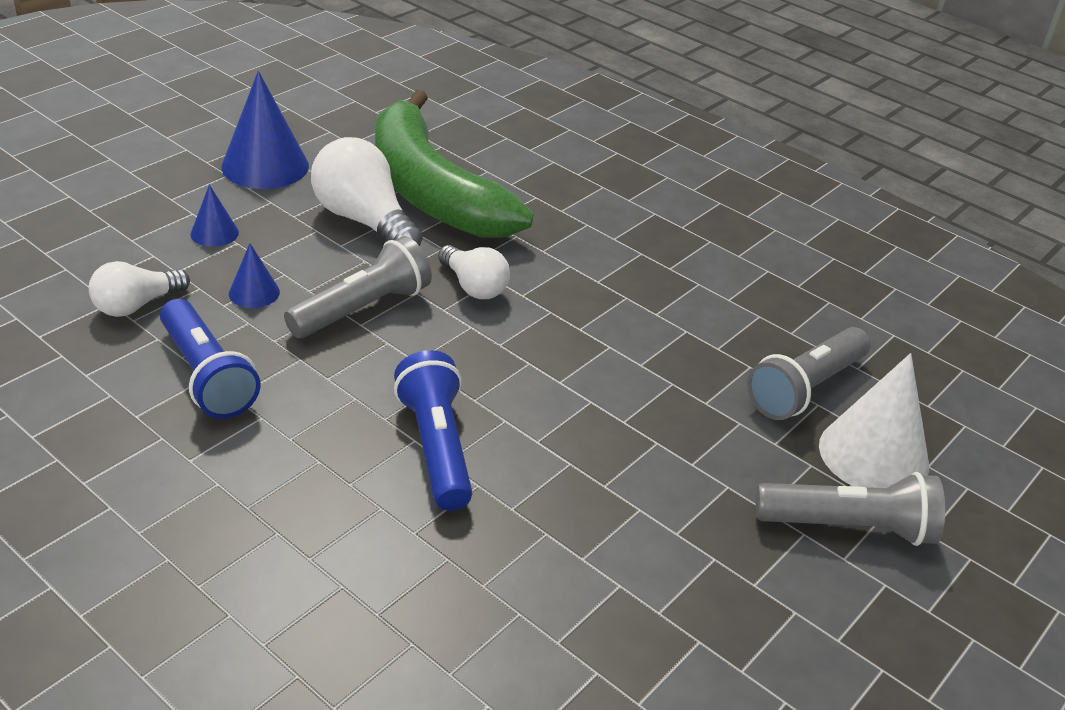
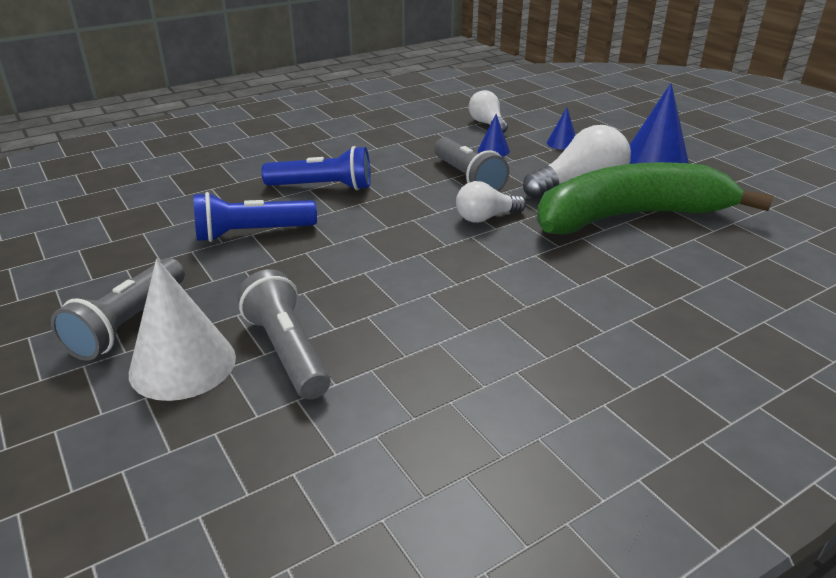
camera: 110 degrees right, 5 degrees down
blue flashlight [160,299,260,419] -> blue flashlight moved to [193,192,317,242]

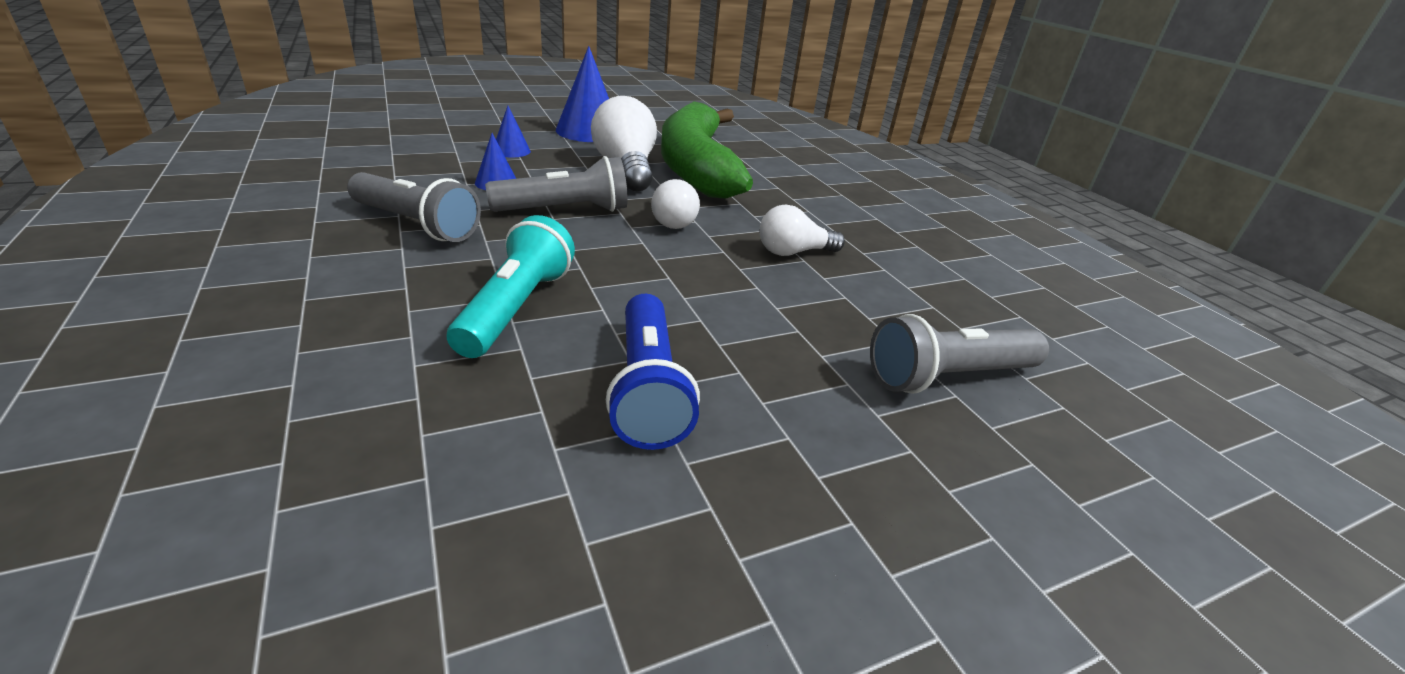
camera: 85 degrees left, 0 degrees up
grey flashlight [51,258,185,361] -> grey flashlight moved to [347,172,481,242]
white cone [129,258,236,401] -> none
blue flashlight [261,146,371,190] -> turquoise flashlight [447,215,575,358]
white light bulb [469,90,508,133] -> white light bulb moved to [759,204,845,256]

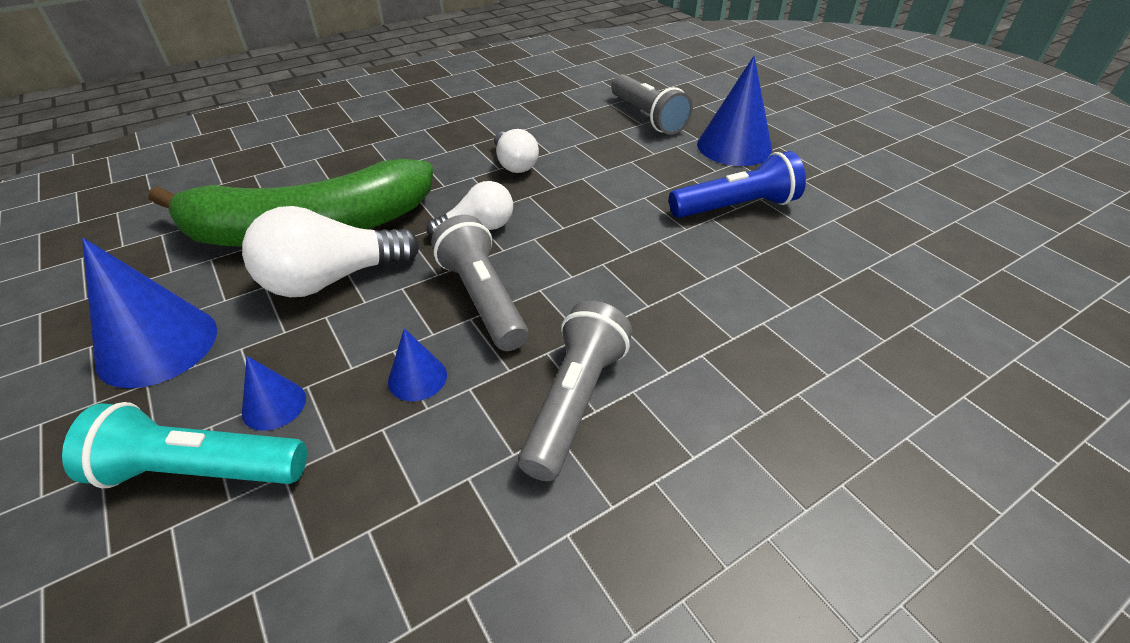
camera: 95 degrees left, 10 degrees up
turquoise flashlight [447,215,575,358] -> turquoise flashlight moved to [62,402,307,488]
none -> blue cone [697,56,772,166]

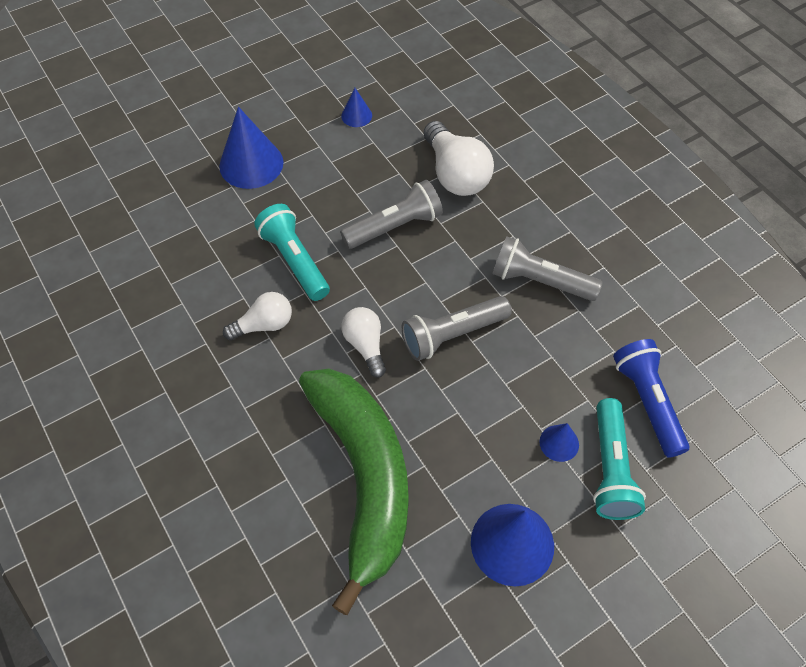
camera: 90 degrees left, 15 degrees up
white light bulb [242,206,420,297] -> white light bulb moved to [424,121,494,196]
blue cone [388,328,447,401] -> blue cone moved to [341,88,372,127]
grey flashlight [611,74,693,135] -> grey flashlight moved to [340,180,443,249]
blue flashlight [669,151,806,218] -> blue flashlight moved to [613,339,689,458]
none -> turquoise flashlight [254,204,330,301]

